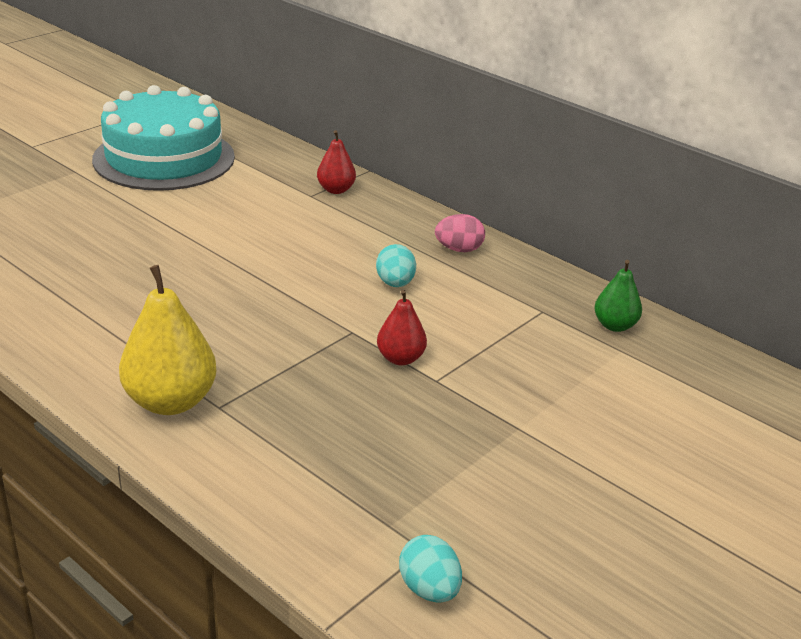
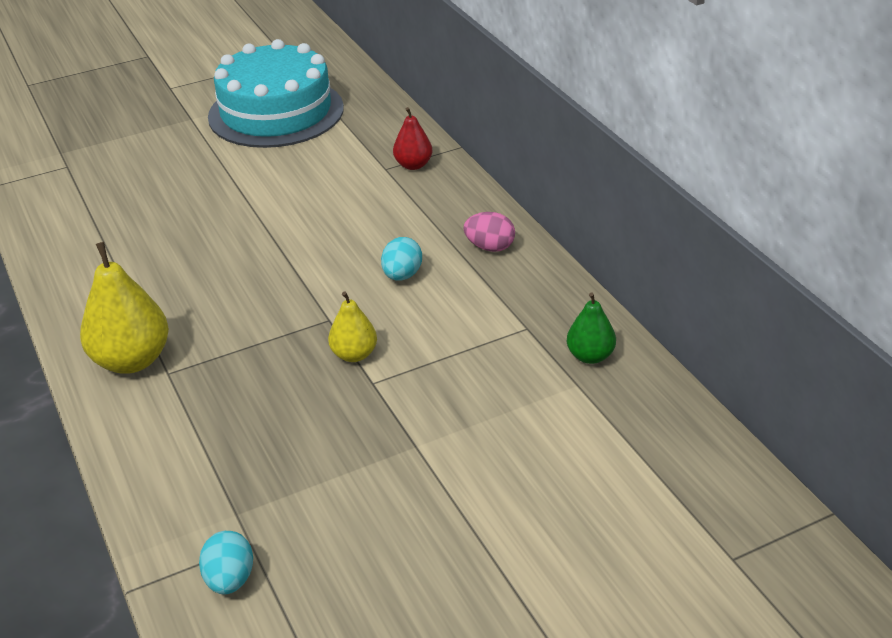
camera: 25 degrees right, 5 degrees up
red pear [377,290,427,365] -> yellow pear [328,291,377,362]

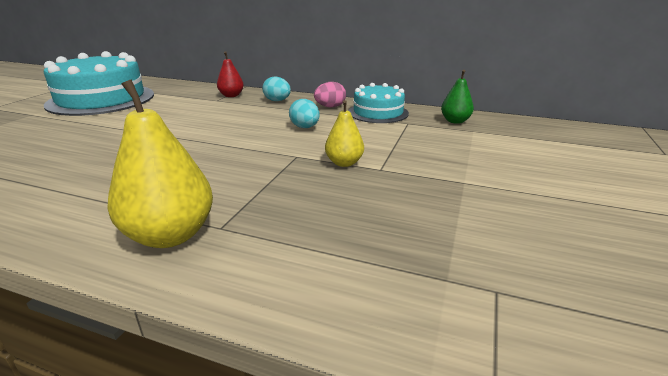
camera: 45 degrees left, 10 degrees down
turquoise egg [199,531,253,594] -> turquoise egg moved to [262,77,291,101]
none -> turquoise cake [348,83,409,123]

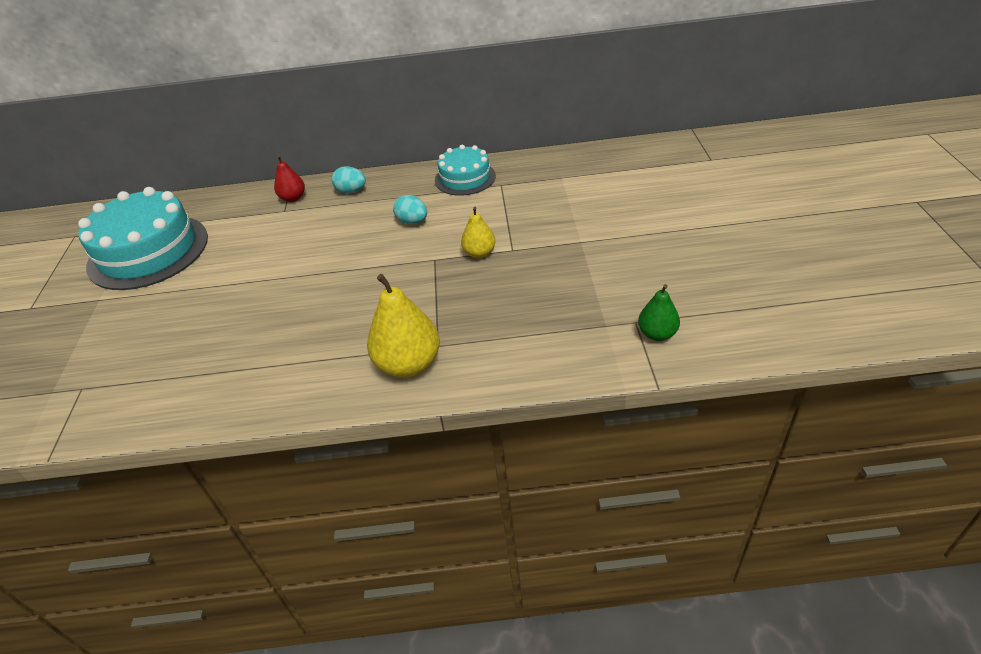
camera: 20 degrees left, 15 degrees up
pink egg [314,82,346,107] -> none
green pear [441,70,474,124] -> green pear moved to [638,284,680,341]

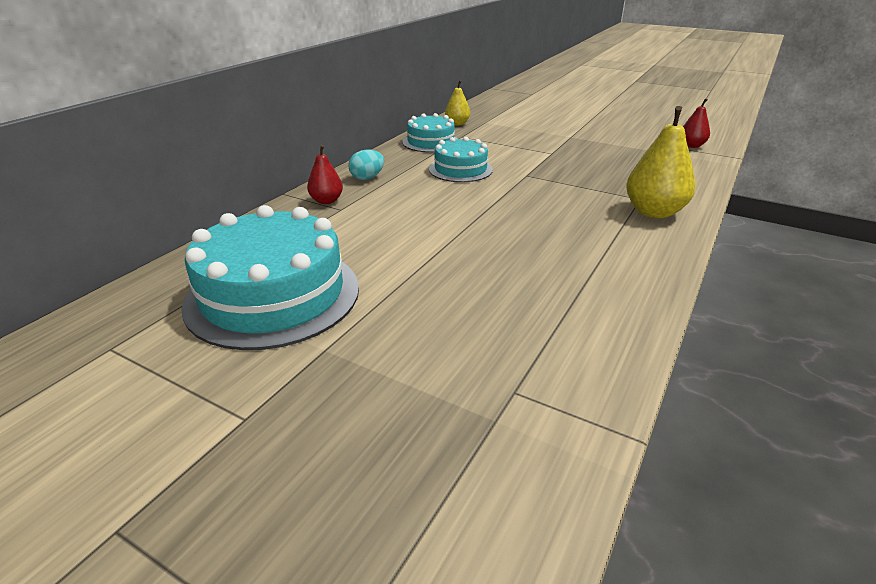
camera: 60 degrees left, 10 degrees down
turquoise egg [393,195,427,224] -> turquoise cake [429,137,493,182]
yellow pear [461,207,496,258] -> yellow pear moved to [445,80,470,125]
green pear [638,284,680,341] -> red pear [683,98,710,148]

